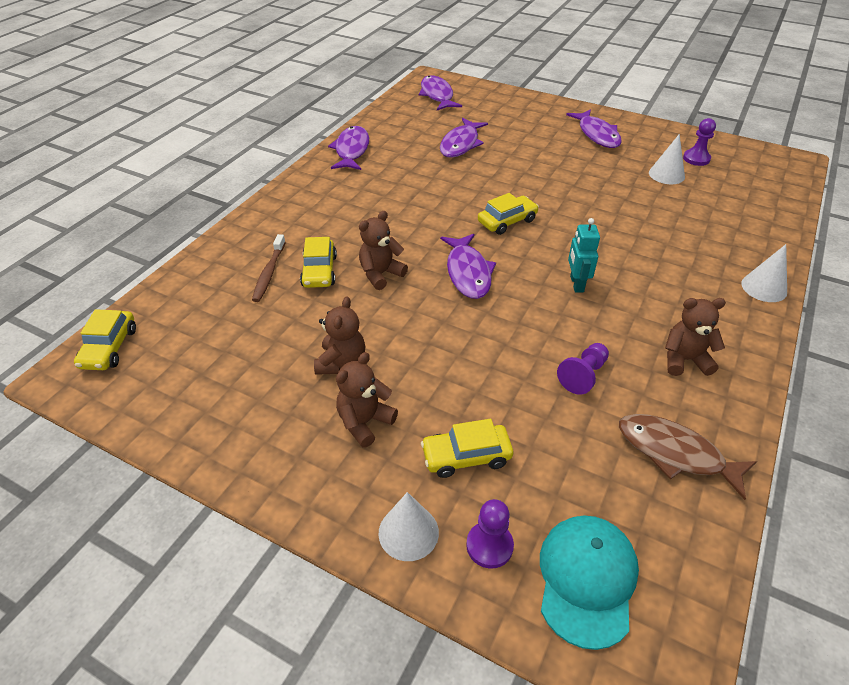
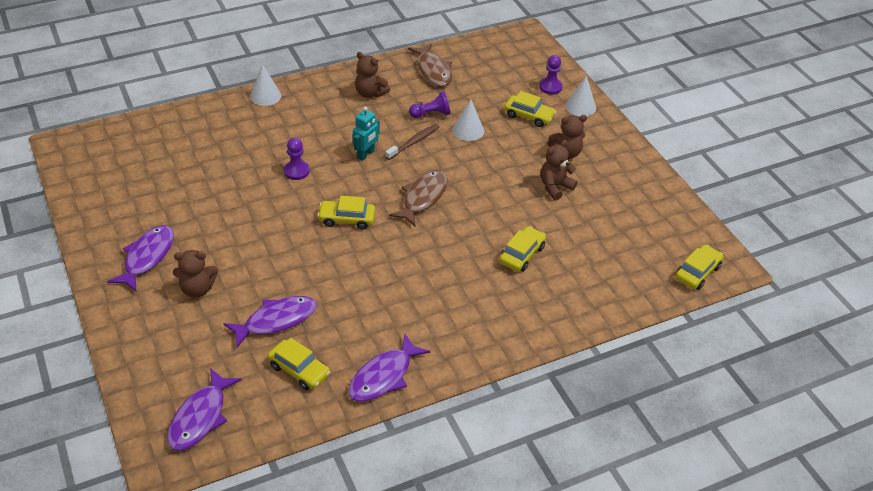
camera: 145 degrees left, 0 degrees up
brown toothbrush [252,234,286,302] -> brown toothbrush moved to [385,124,439,160]
brown teddy bear [359,211,408,290] -> brown teddy bear moved to [173,250,218,298]
purple fish [440,234,496,299] -> brown fish [389,170,448,226]
turquoise cap [540,516,639,650] -> none
white cone [649,134,685,184] -> white cone moved to [453,99,484,141]
purple pawn [683,118,716,166] -> purple pawn moved to [284,138,310,180]
none -> yellow car [268,338,330,390]

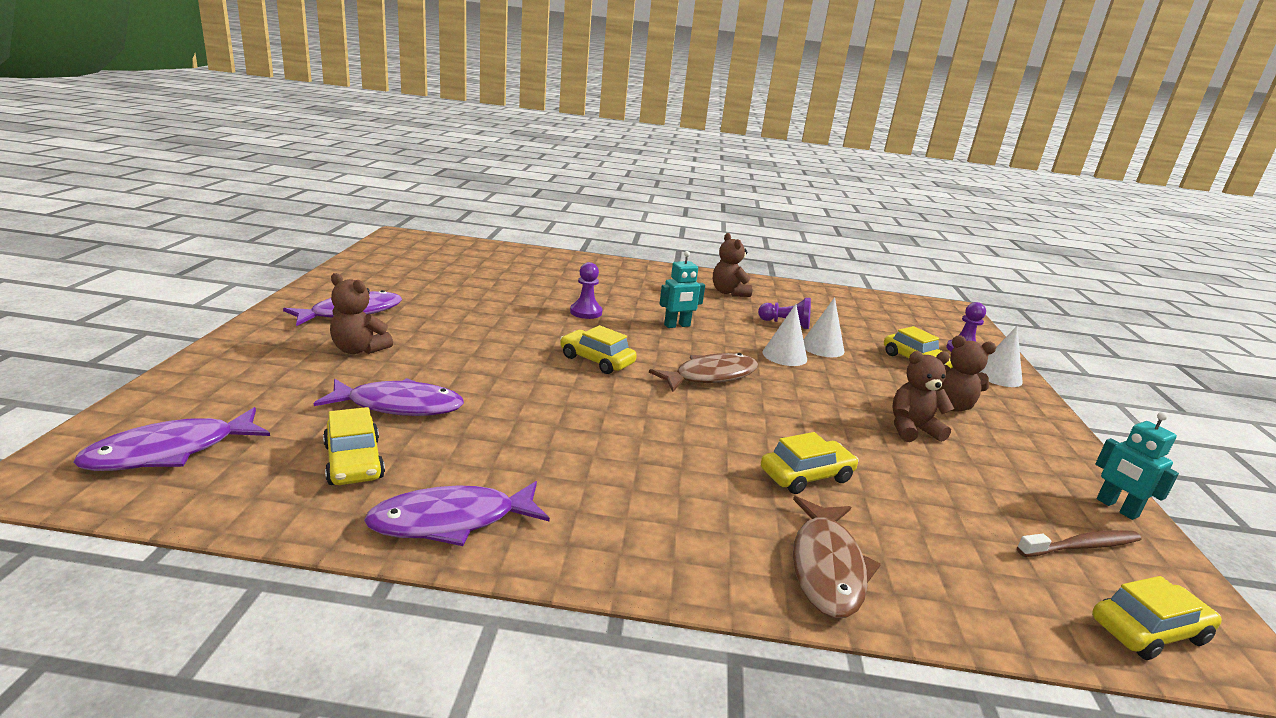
camera: 30 degrees right, 20 degrees down
white cone [250,64,281,106] -> white cone moved to [763,304,807,366]
brown toothbrush [385,124,439,160] -> brown toothbrush moved to [1017,530,1141,557]
brown fish [408,43,452,87] -> brown fish moved to [793,496,881,618]
none -> turquoise robot [1095,412,1179,520]

